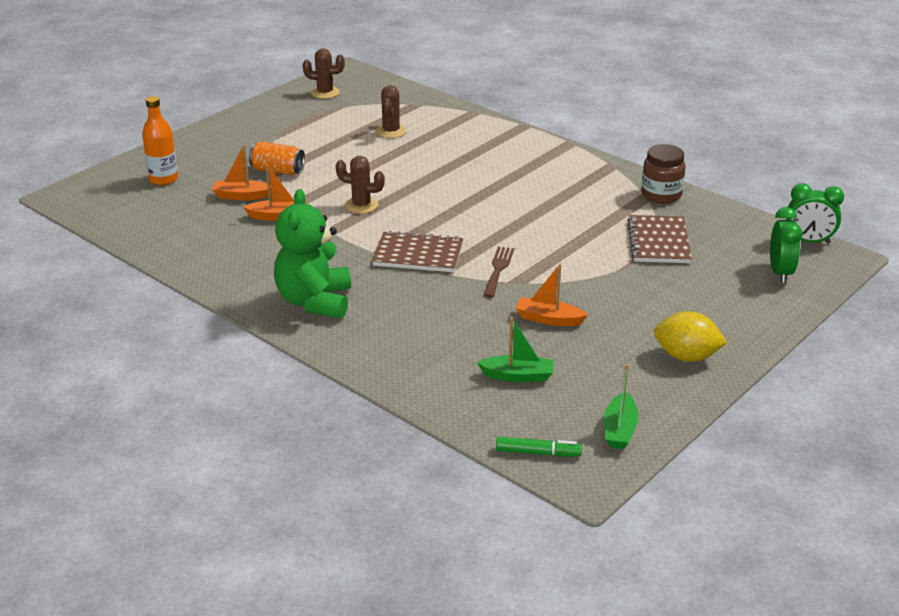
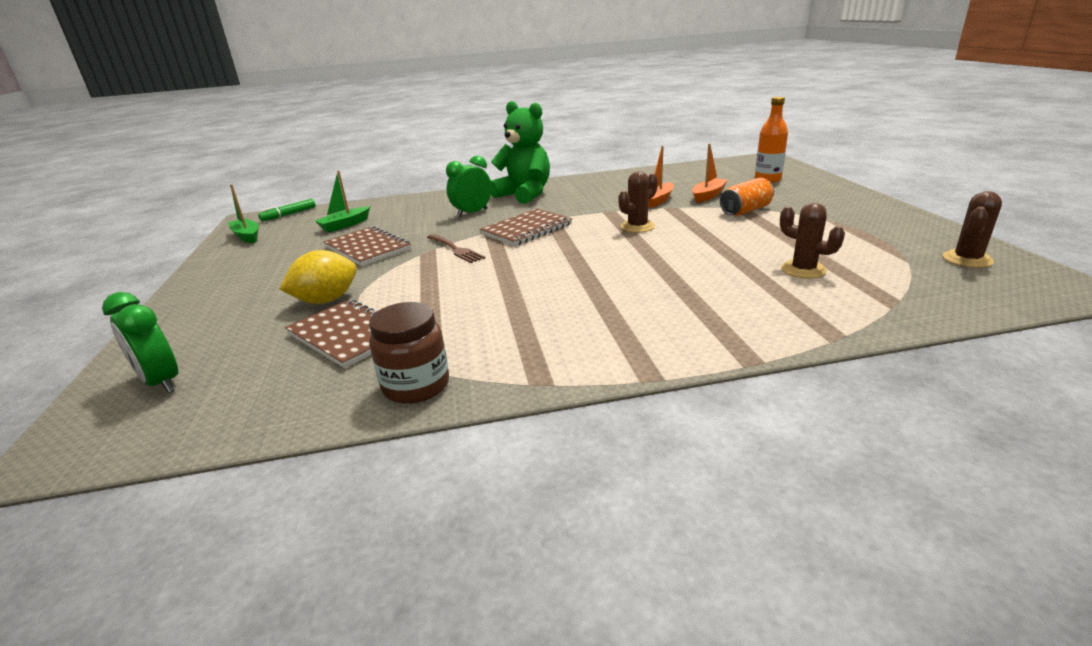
camera: 130 degrees right, 5 degrees down
orange boat [516,264,588,326] -> brown notebook [324,226,411,266]
yellow lemon [654,311,727,362] -> yellow lemon moved to [279,250,357,304]
green clock [786,183,844,244] -> green clock moved to [446,155,492,217]

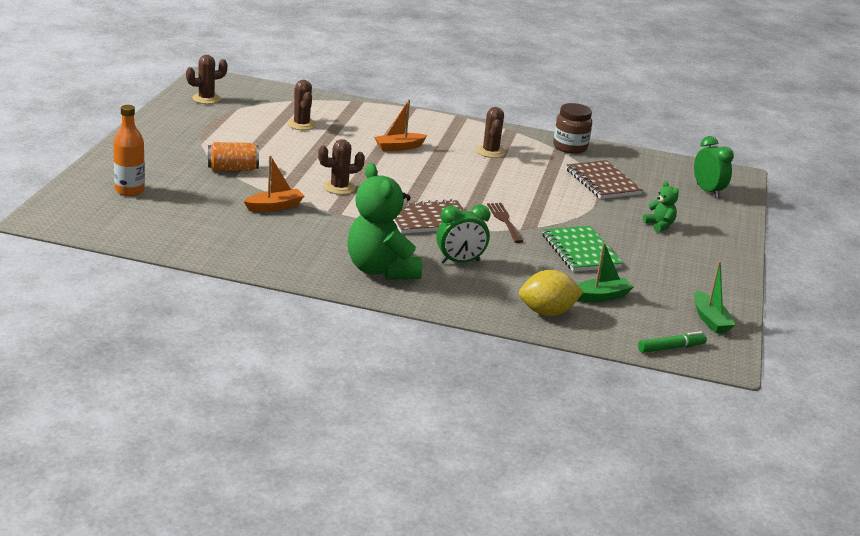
camera: 160 degrees left, 0 degrees up
yellow lemon [279,250,357,304] -> yellow lemon moved to [519,270,583,316]
brown notebook [324,226,411,266] -> green notebook [543,226,623,272]
orange boat [692,144,728,203] -> orange boat moved to [374,99,427,151]
none -> brown cactus [476,107,506,158]
none -> green teddy bear [643,181,679,232]

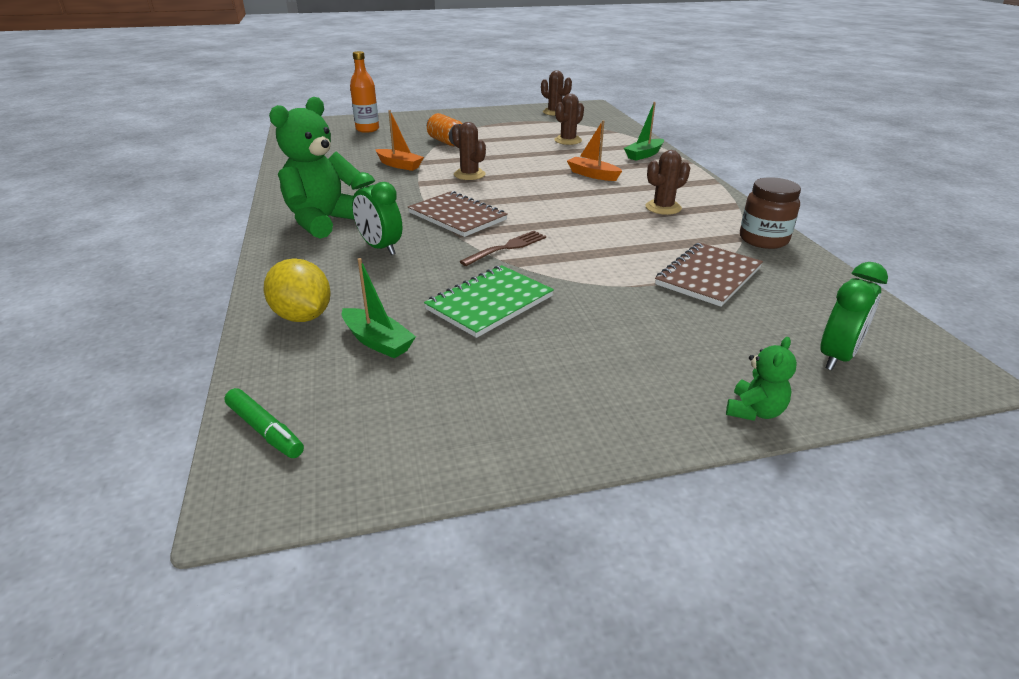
camera: 65 degrees right, 5 degrees up
green teddy bear [643,181,679,232] -> green teddy bear moved to [726,337,797,421]
green boat [694,261,736,333] -> green boat moved to [624,102,664,161]

